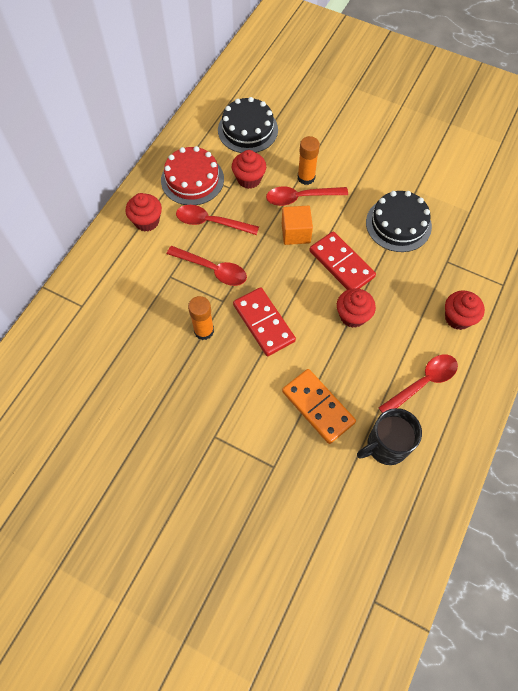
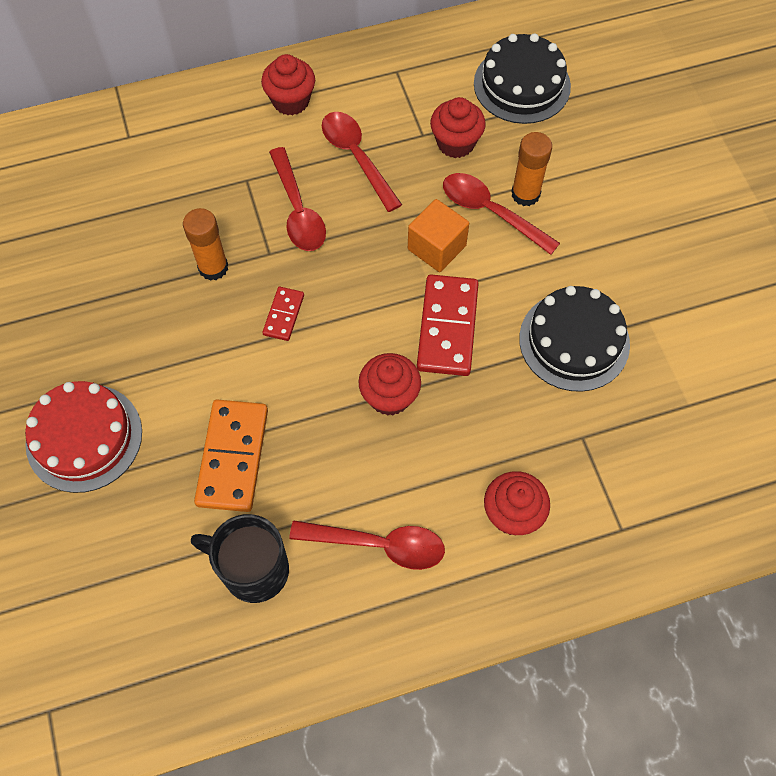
camera: 45 degrees right, 0 degrees up
red cake [161,146,224,205] -> red cake moved to [25,381,142,493]
red domino [233,287,296,356] -> red domino [262,287,304,341], size x0.53

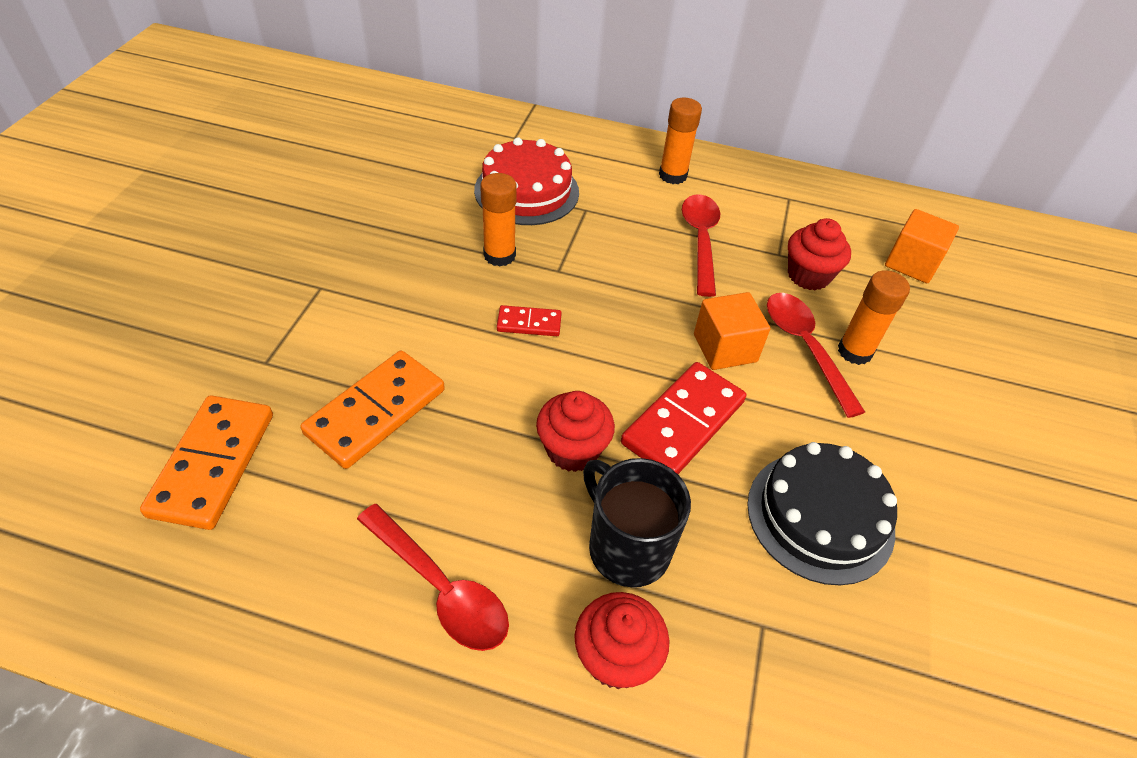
camera: 30 degrees right, 15 degrees down
red cake [25,381,142,493] -> red cake moved to [474,137,579,225]
black mug [191,514,289,603] -> black mug moved to [583,458,691,587]
red cupcake [261,54,315,115] -> orange glue stick [659,98,702,184]
red domino [262,287,304,341] -> red domino turned 45 degrees clockwise [497,305,562,336]
red spoon [269,147,326,251] -> none
black cake [474,33,571,124] -> orange cube [885,209,959,283]
none -> orange domino [140,395,273,530]

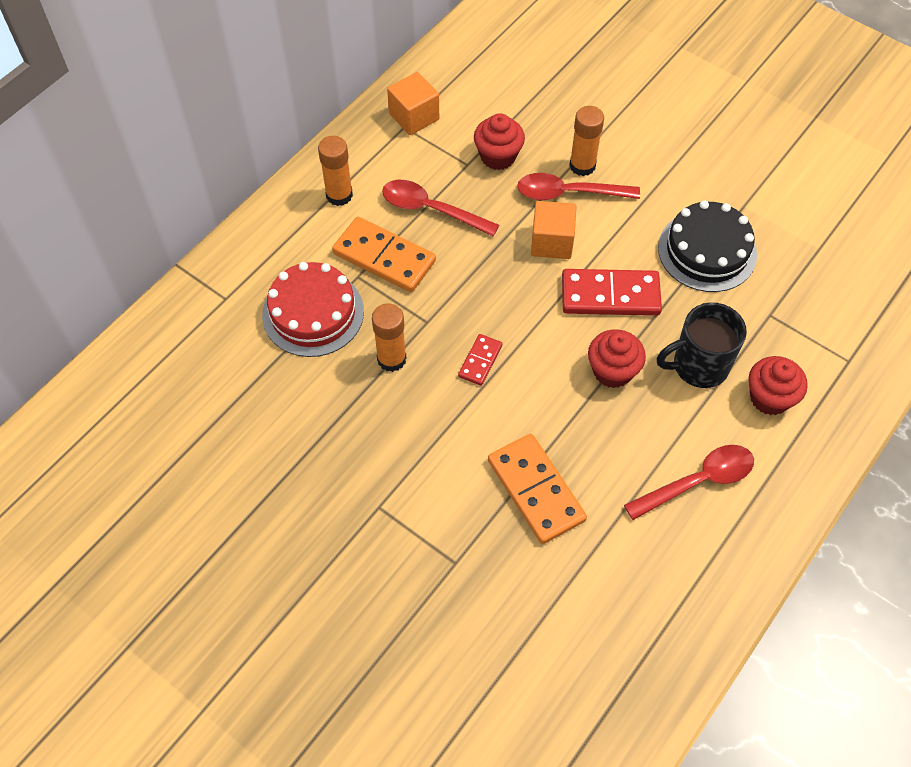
camera: 65 degrees left, 10 degrees up
orange domino [140,395,273,530] -> orange domino moved to [332,217,436,292]
red domino [621,362,746,474] -> red domino turned 60 degrees counterclockwise [562,269,662,316]
orange cube [885,209,959,283] -> orange cube moved to [387,72,439,135]

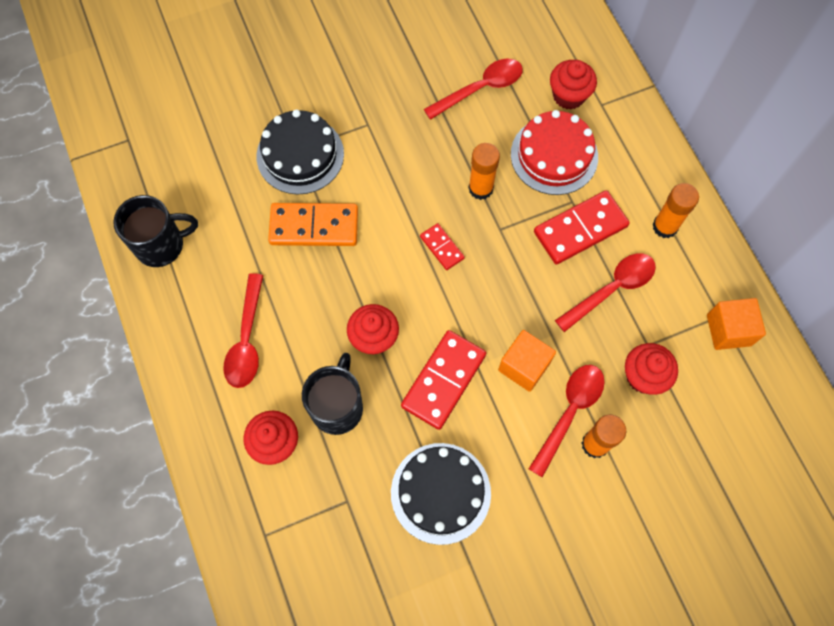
camera: 120 degrees right, 10 degrees up
orange domino [332,217,436,292] -> red domino [534,190,630,265]
none -> black mug [114,195,198,267]
none -> black cake [256,109,344,194]
none -> red spoon [424,59,523,120]
none -> red cupcake [550,60,597,110]

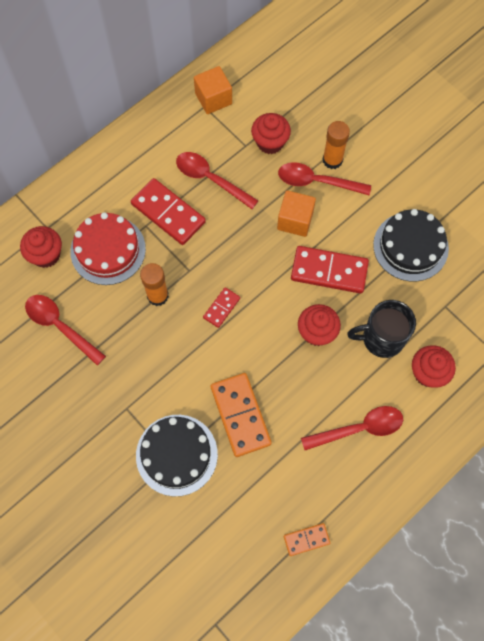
camera: 110 degrees left, 0 degrees up
black mug [114,195,198,267] -> orange domino [284,523,330,556]
orange glue stick [652,183,699,238] -> none

